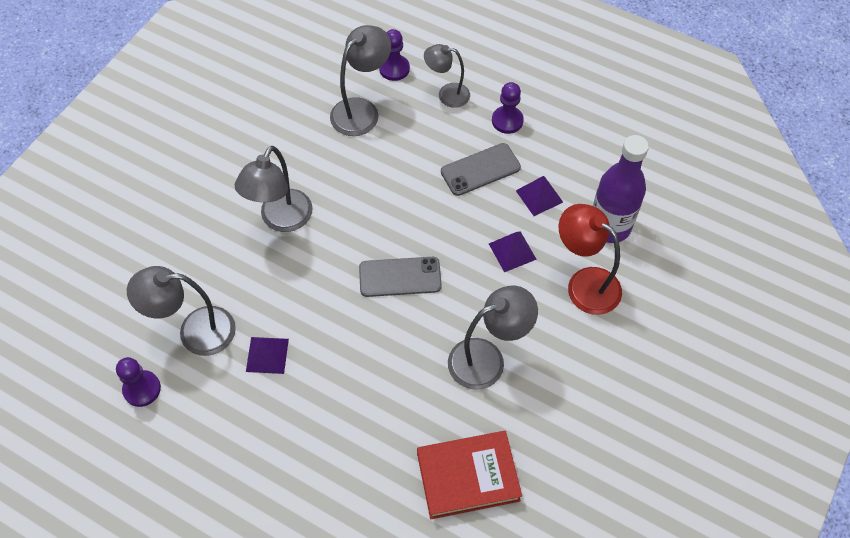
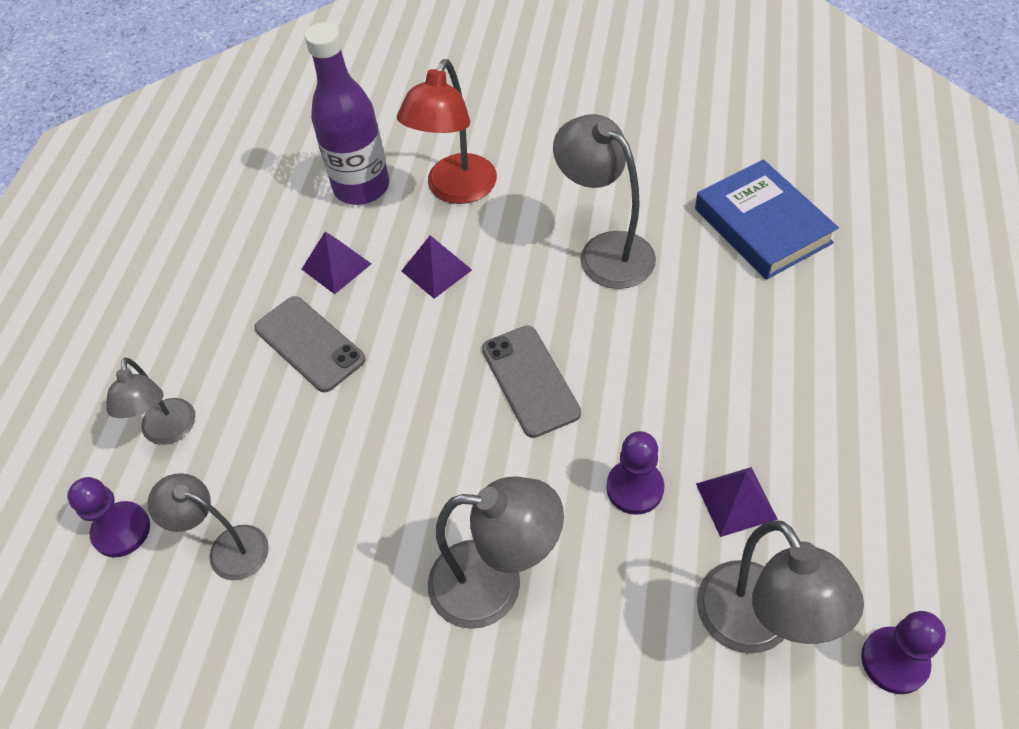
camera: 105 degrees left, 5 degrees down
grey lamp [330,25,391,136] -> grey lamp [148,473,269,580], size x0.66
red book [417,431,522,519] -> blue book [695,159,839,280]
purple pawn [492,82,524,134] -> purple pawn moved to [606,431,664,515]

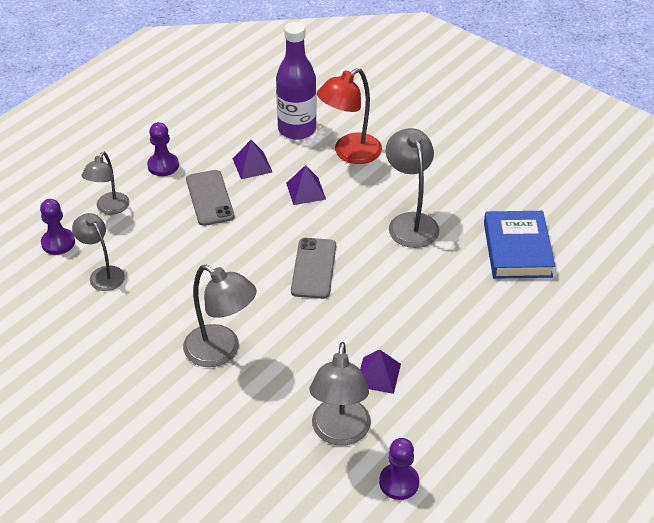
camera: 25 degrees right, 10 degrees down
purple pawn [606,431,664,515] -> purple pawn moved to [147,122,179,176]

